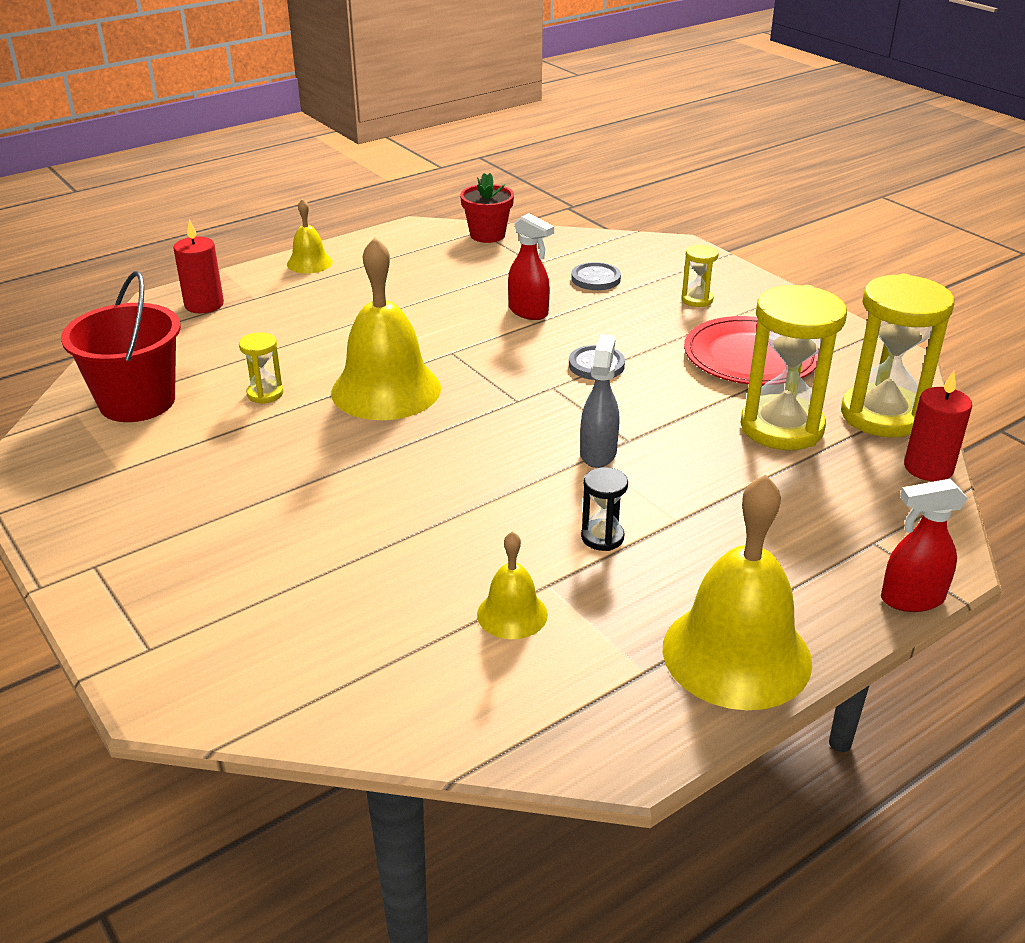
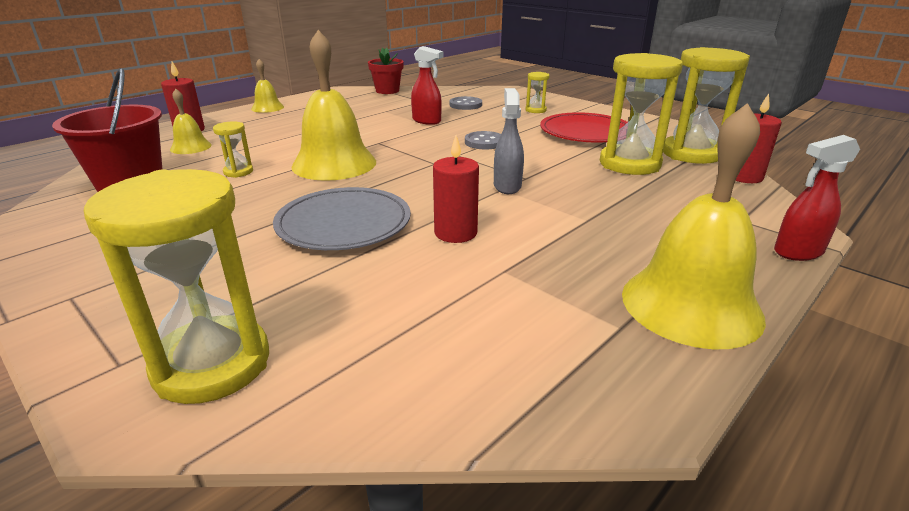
camera: 10 degrees left, 5 degrees down
yellow bell [477,531,548,639] -> yellow bell moved to [170,89,212,154]
black hourglass [581,467,628,551] -> none
none -> yellow hourglass [84,169,269,404]
none -> grey plate [273,187,411,250]
none -> red candle [433,135,479,243]

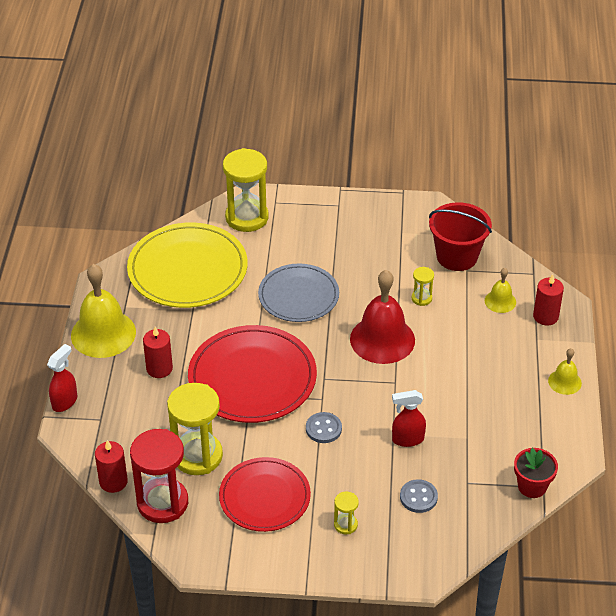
camera: 140 degrees right, 15 degrees up
yellow bell [291,30,376,181] -> red bell [350,270,415,364]
red candle [433,135,479,243] -> red candle moved to [143,327,173,378]
grey spray bottle [494,88,524,194] -> red plate [188,325,317,423]
yellow hourglass [663,47,750,164] -> red hourglass [130,429,188,523]
none -> yellow plate [127,222,248,308]

